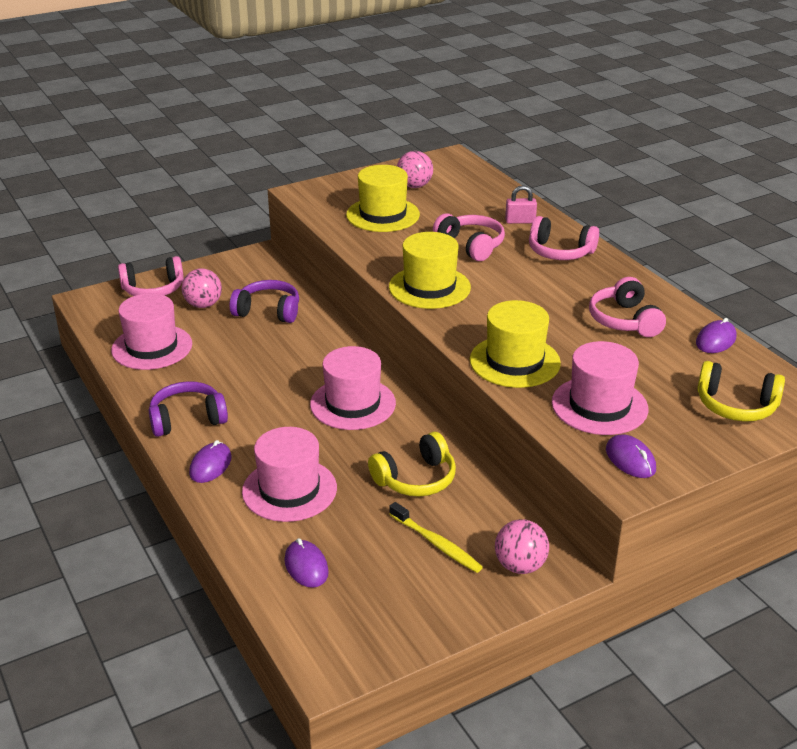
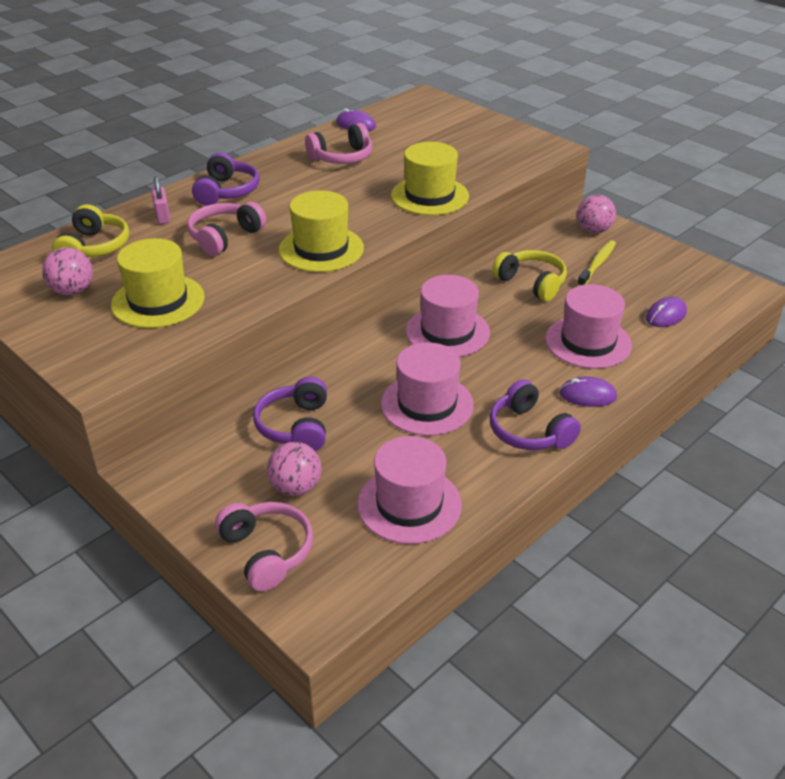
camera: 105 degrees left, 5 degrees up
pink headphones [529,216,599,260] -> purple headphones [192,152,259,206]
pink hat [552,341,648,435] -> pink hat moved to [381,342,474,436]
purple mouse [606,434,656,478] -> none
yellow headphones [697,361,785,421] -> yellow headphones moved to [52,204,129,257]

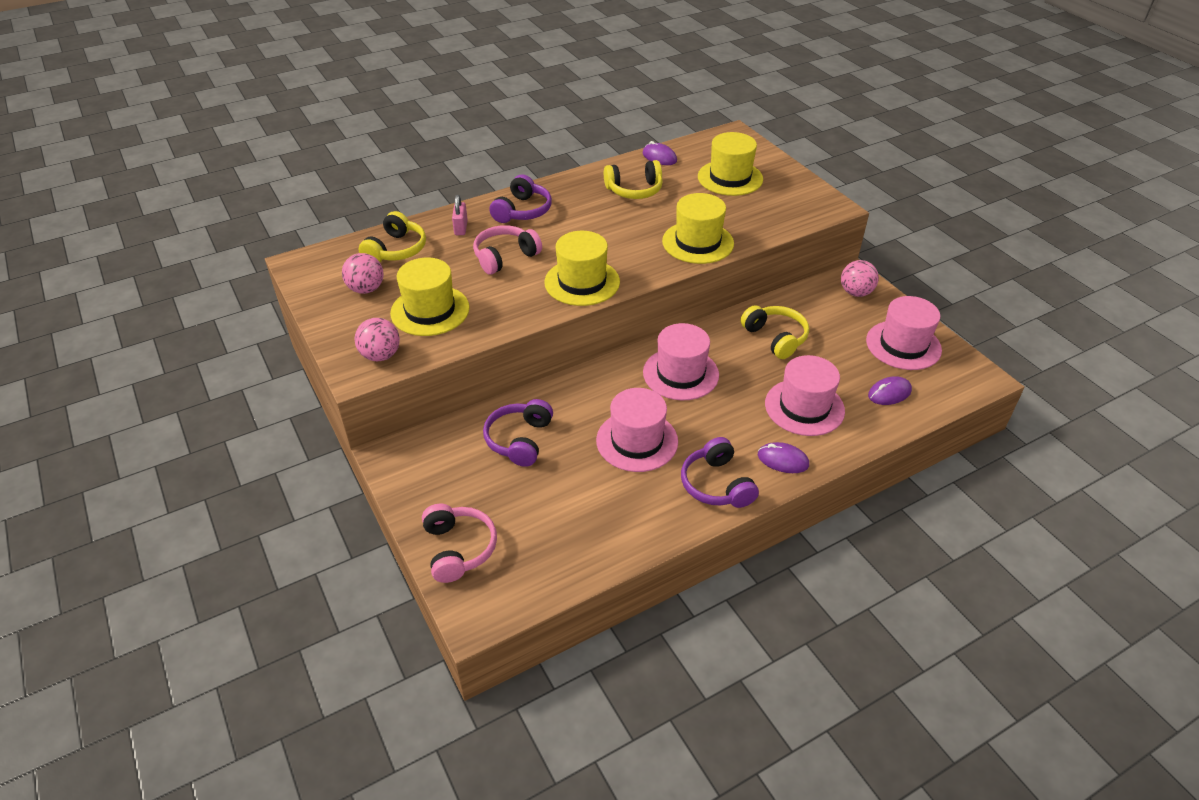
camera: 15 degrees right, 5 degrees up
pink ball [267,442,321,496] -> pink ball moved to [354,318,400,361]
pink headphones [305,123,372,164] -> yellow headphones [604,160,663,199]
pink hat [357,436,462,544] -> pink hat moved to [866,296,942,370]
yellow toothbrush [577,240,616,286] -> none
none -> yellow hat [698,132,763,196]

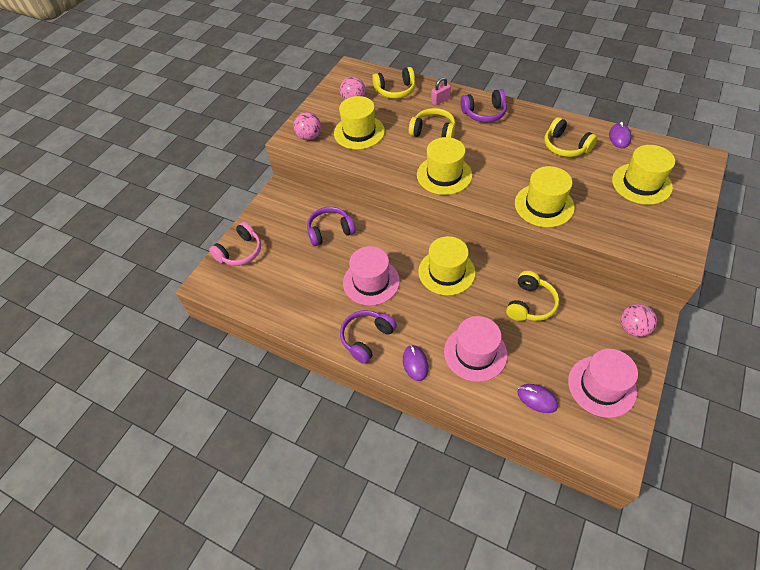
camera: 60 degrees right, 10 degrees up
pink headphones [473,225,542,275] -> yellow headphones [409,108,456,138]
pink hat [643,323,719,400] -> yellow hat [418,236,476,296]

